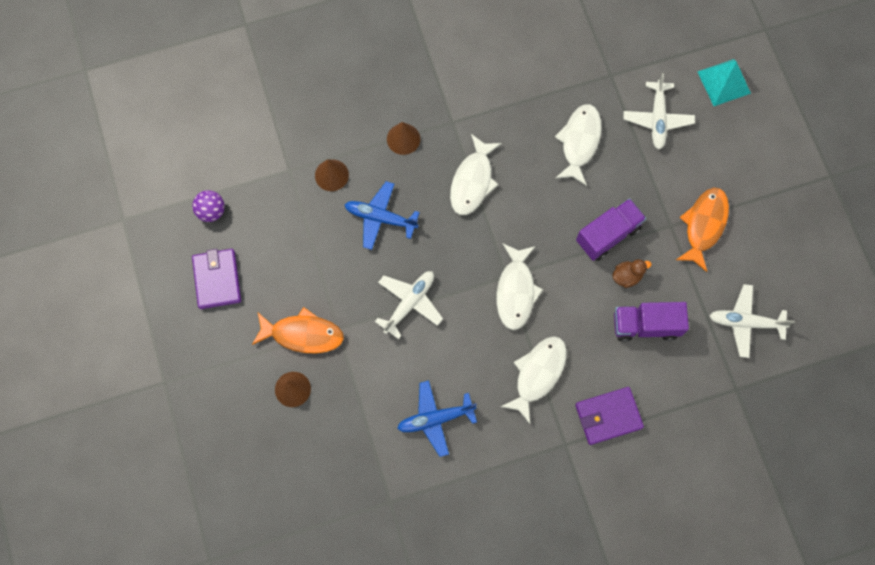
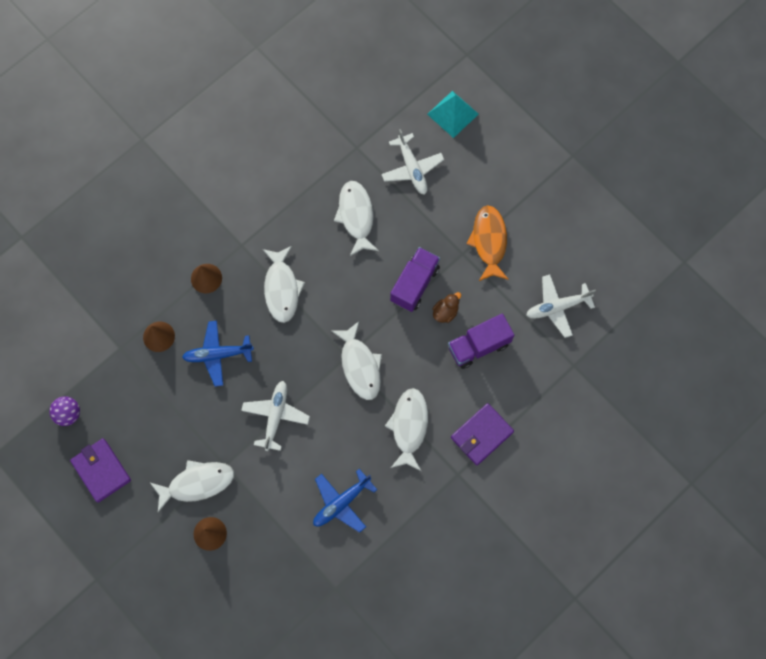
camera: 25 degrees left, 0 degrees up
orange fish [252,307,344,353] -> white fish [150,460,234,512]

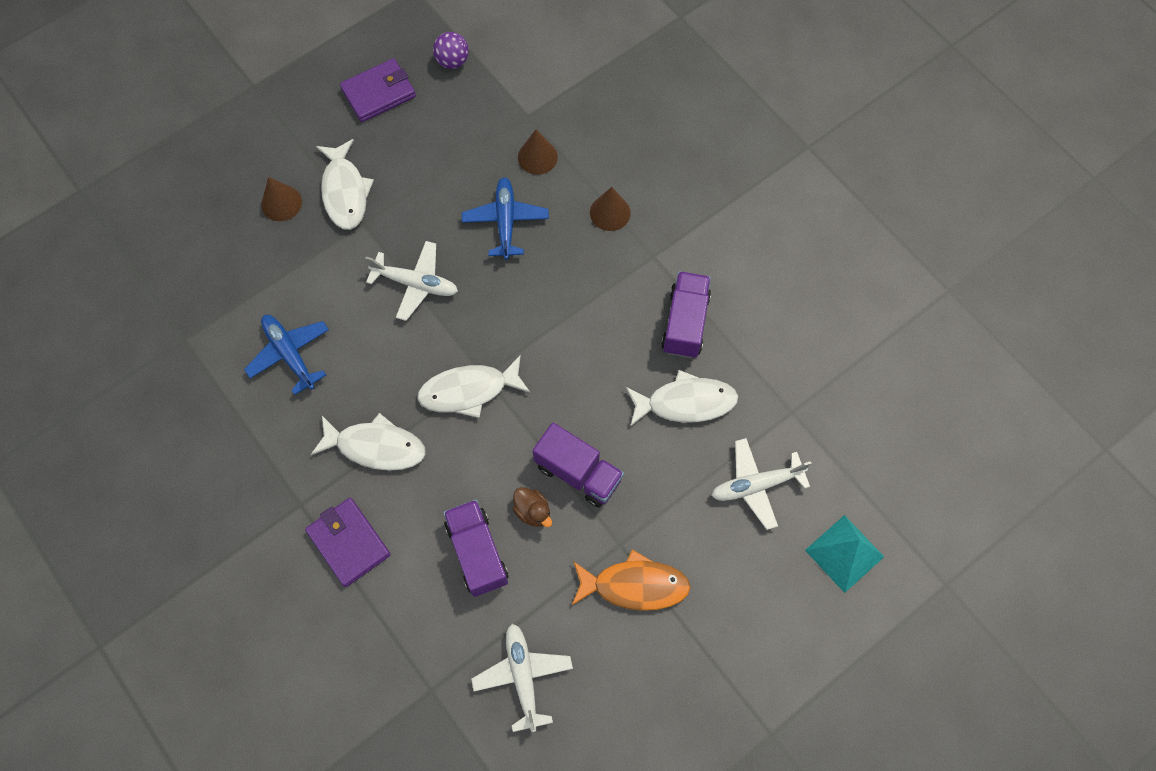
camera: 95 degrees right, 5 degrees down
white fish [262,246,305,323] -> none
none -> purple truck [661,271,711,358]

